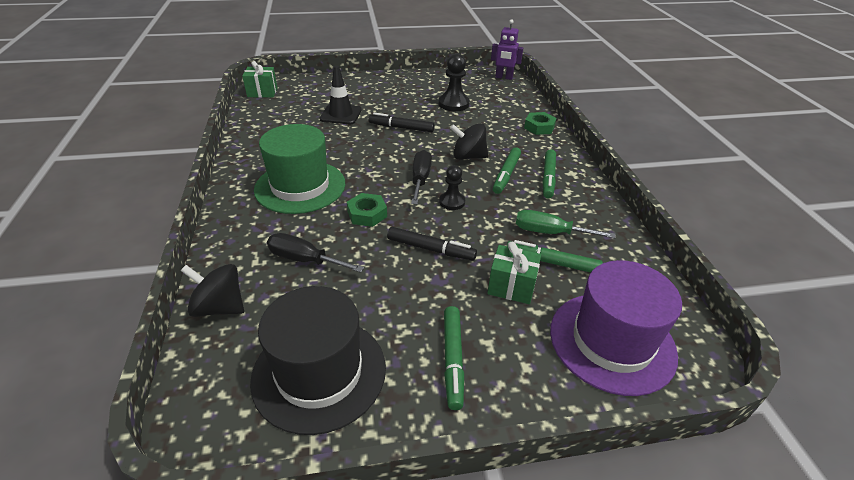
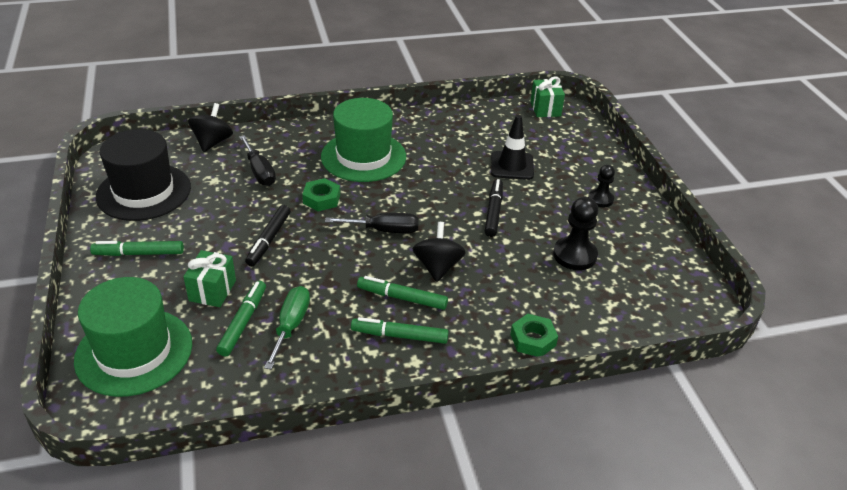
camera: 85 degrees right, 0 degrees up
black screwdriver [267,233,364,273] -> black screwdriver turned 135 degrees clockwise [239,135,276,186]
black pawn [439,165,465,210] -> black pawn moved to [588,165,615,207]
purple robot [491,19,523,80] -> none
purple hat [550,260,682,396] -> green hat [74,277,192,397]

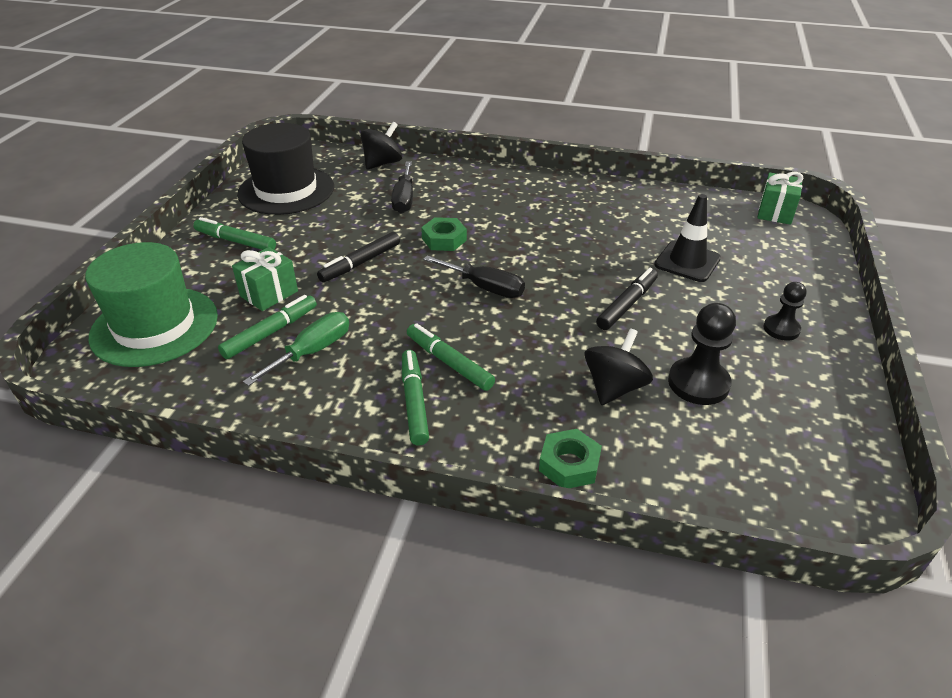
camera: 30 degrees right, 0 degrees up
green hat [321,98,406,182] -> none
green marker [351,317,449,344] -> green marker turned 45 degrees clockwise [402,350,429,445]
black spinning top [413,222,466,282] -> black spinning top moved to [584,328,653,405]

